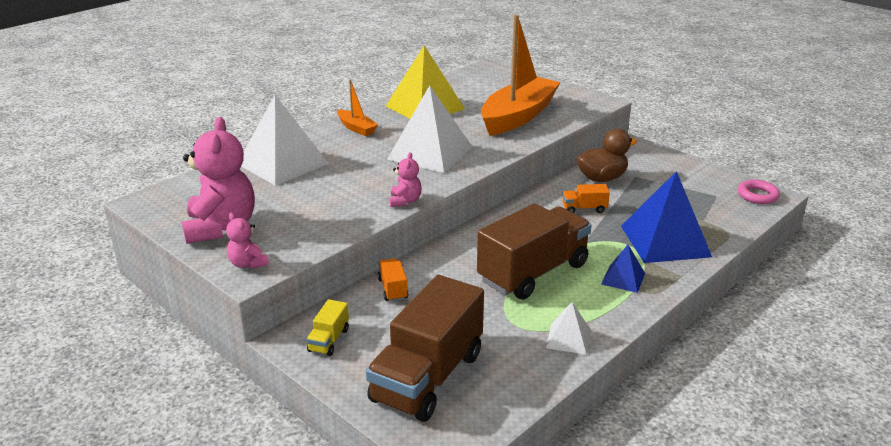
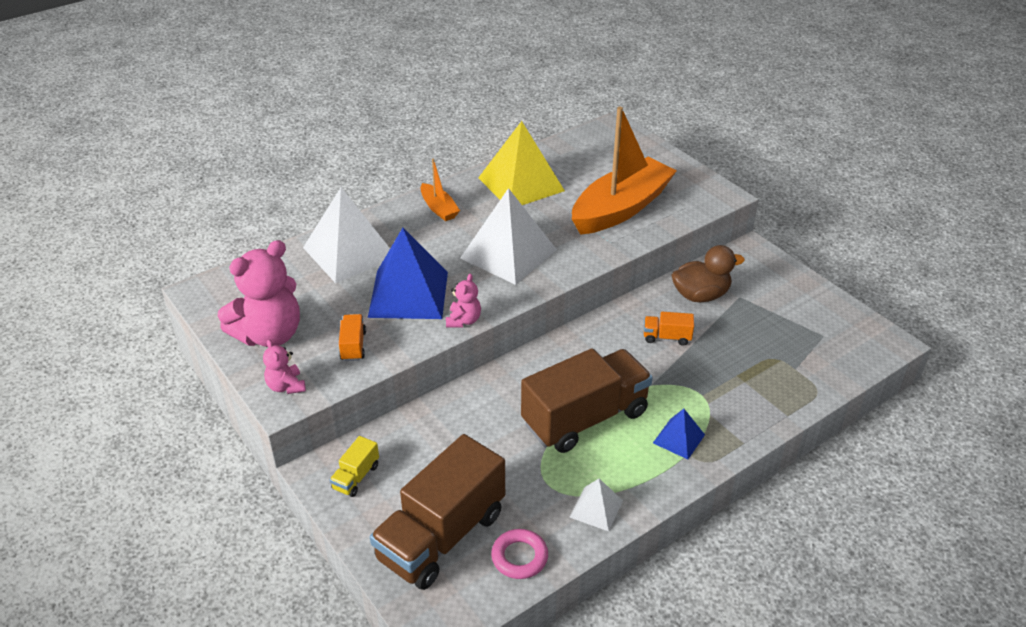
camera: 10 degrees right, 10 degrees up
pink teddy bear [182,117,255,244] -> pink teddy bear turned 45 degrees clockwise [218,240,300,347]
orange truck [378,258,408,302] -> orange truck moved to [339,314,366,361]
blue pyramid [621,171,712,263] -> blue pyramid moved to [368,228,448,319]
pink ring [738,180,780,204] -> pink ring moved to [491,529,548,579]

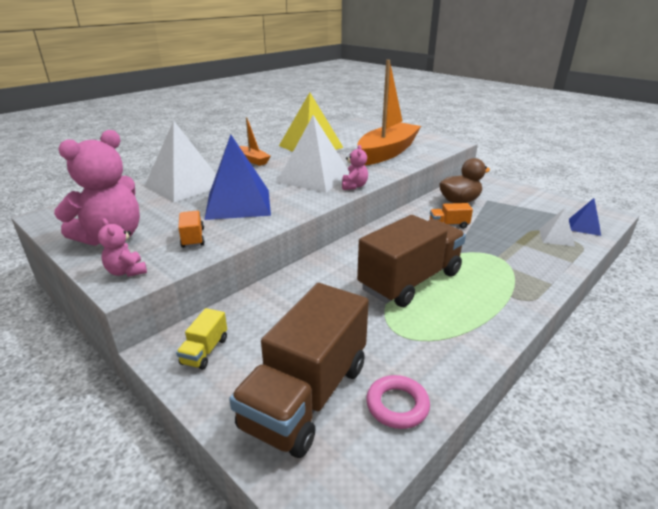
camera: 10 degrees left, 10 degrees down
pink teddy bear [446,274,481,328] -> pink teddy bear moved to [342,145,368,190]
white pyramid [570,479,623,531] -> white pyramid moved to [539,207,575,246]
blue pyramid [653,409,705,459] -> blue pyramid moved to [569,198,601,236]

